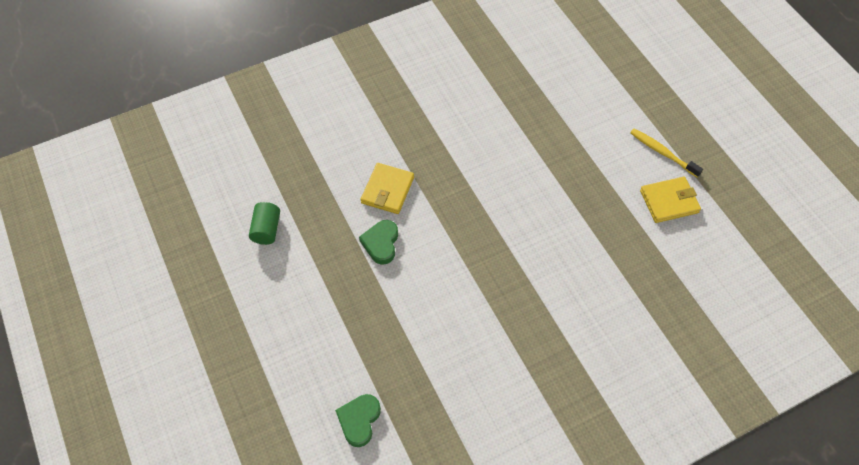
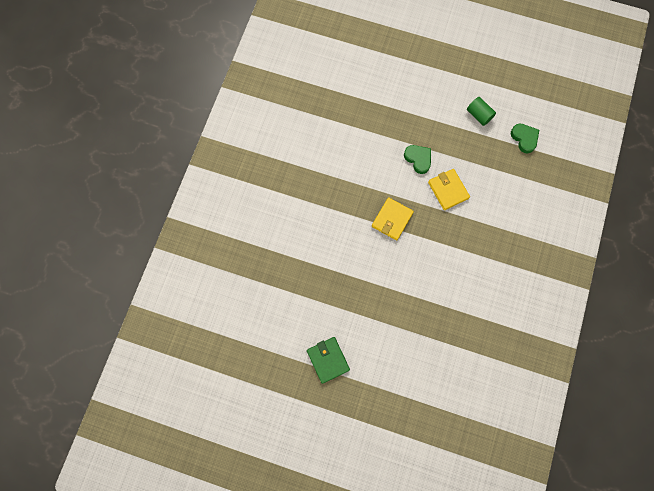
camera: 135 degrees right, 15 degrees up
green heart [335,394,381,447] -> green heart moved to [511,123,539,153]
yellow toothbrush [630,129,703,177] -> green wallet [307,337,350,384]
yellow wallet [640,177,701,223] -> yellow wallet moved to [372,197,414,241]

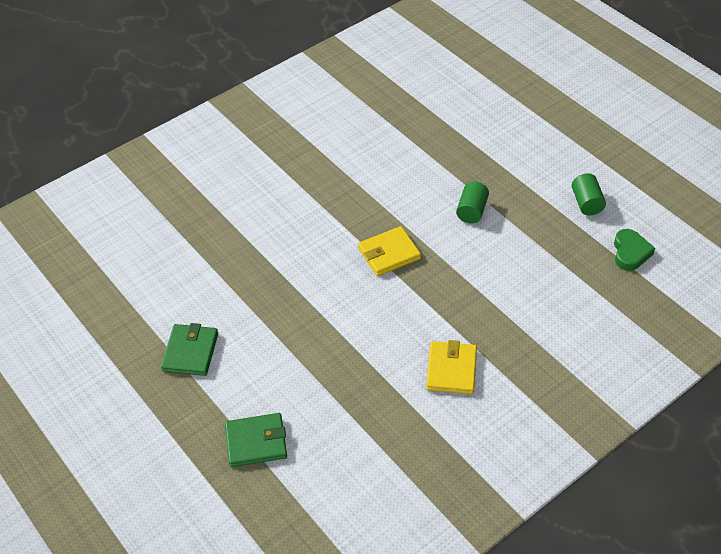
camera: 35 degrees right, 25 degrees down
green heart [404,145,431,174] -> green cylinder [456,181,489,223]
yellow wallet [428,169,470,210] -> yellow wallet moved to [426,340,477,394]
none -> green wallet [225,413,287,467]

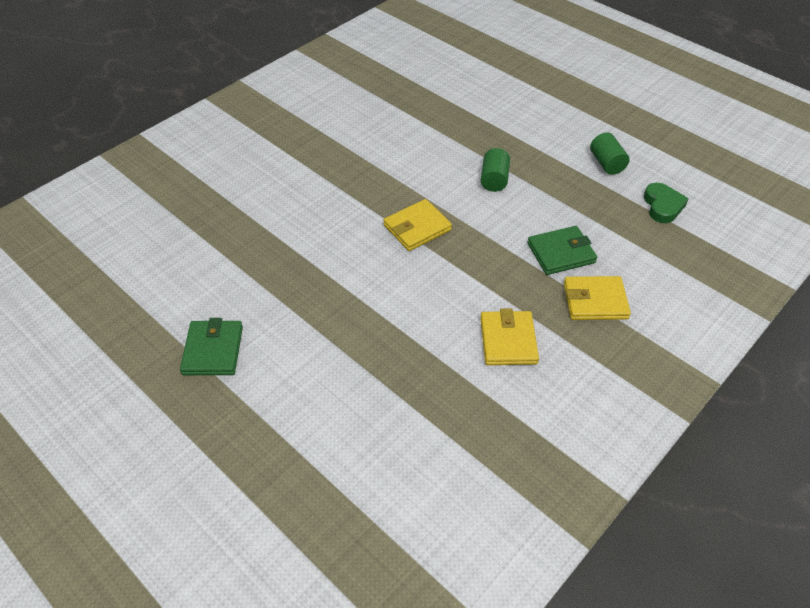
camera: 10 degrees left, 0 degrees up
green wallet [225,413,287,467] -> green wallet moved to [527,226,597,275]
none -> yellow wallet [564,276,631,320]

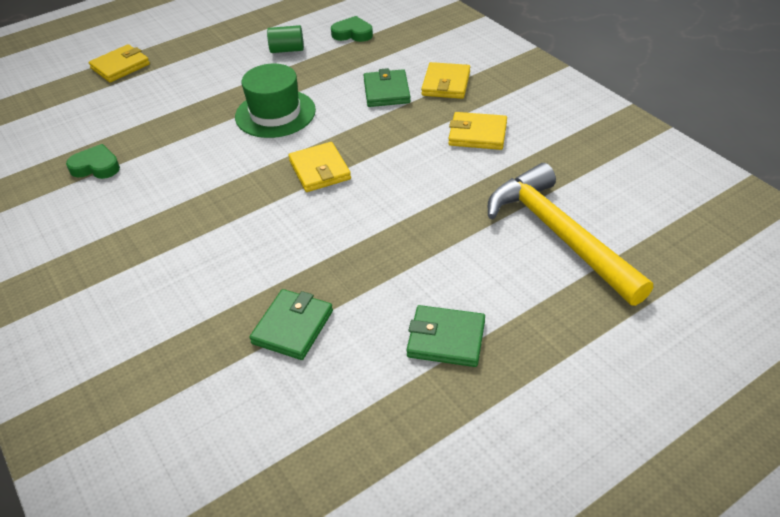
camera: 75 degrees left, 5 degrees down
green cylinder [481,148,510,192] -> green hat [235,64,316,138]
none -> green heart [66,144,120,179]
none -> yellow wallet [89,44,150,82]
none -> green wallet [249,289,333,360]
none -> yellow hammer [488,163,653,306]

